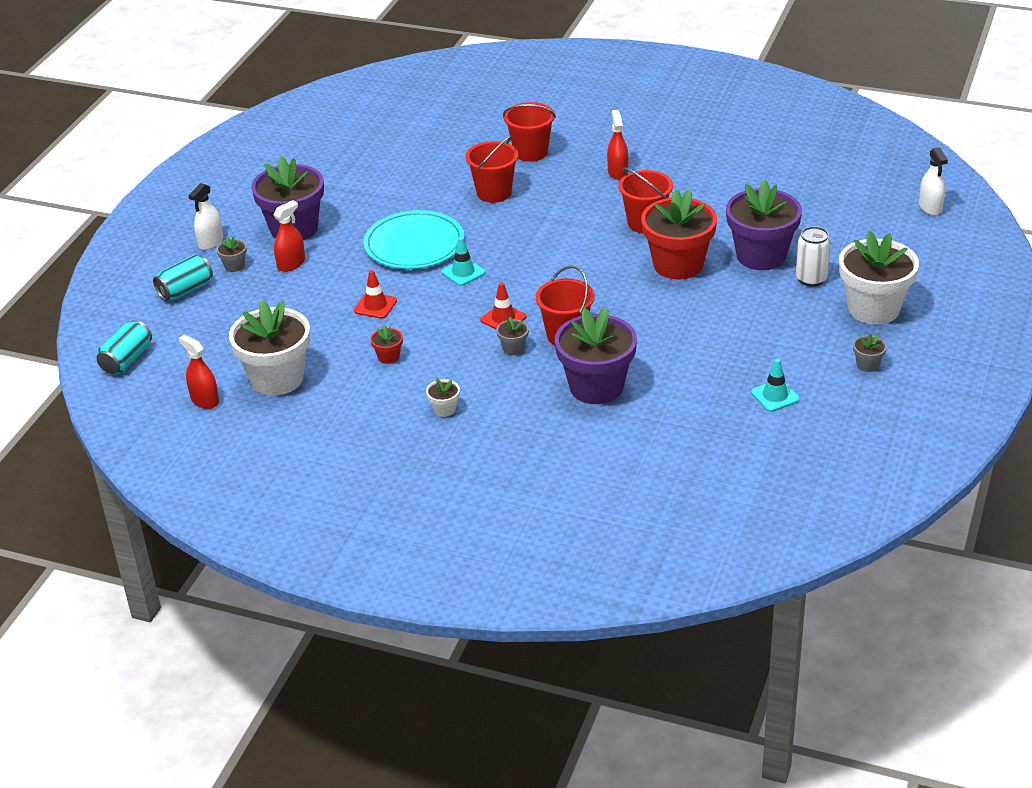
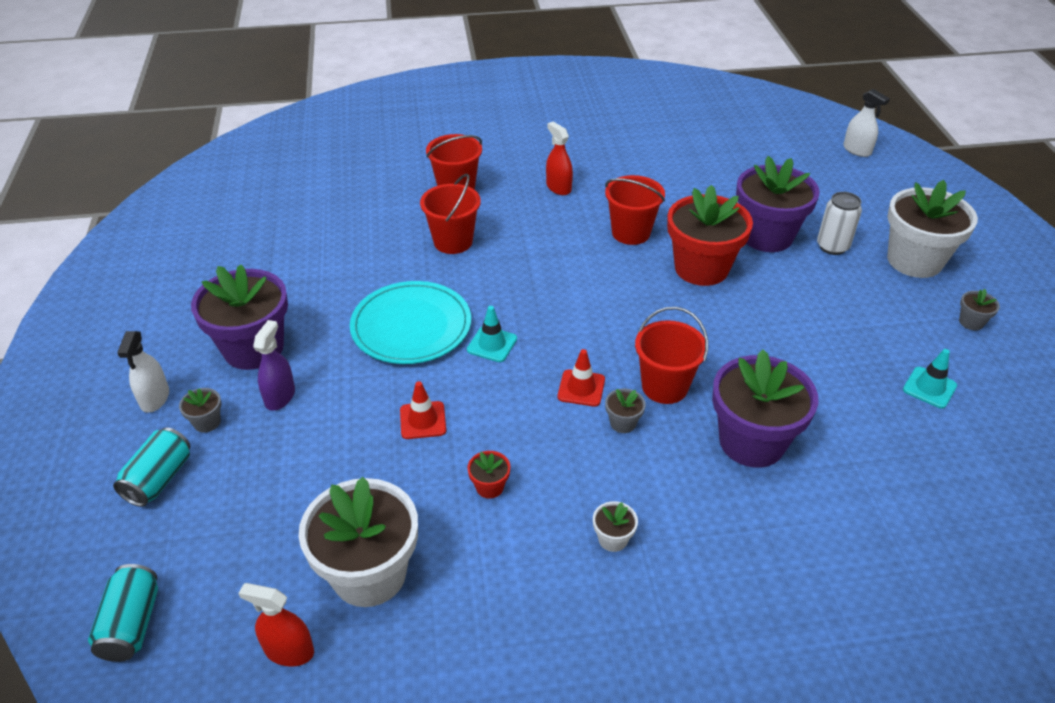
camera: 30 degrees left, 5 degrees up
red spray bottle [274,200,305,272] -> purple spray bottle [253,320,295,411]

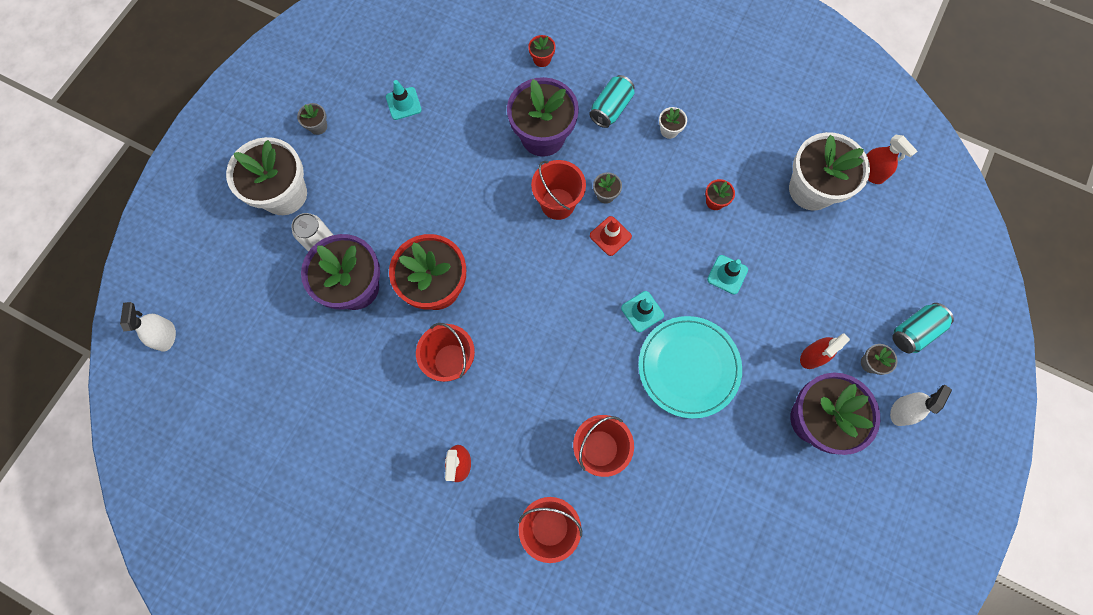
camera: 145 degrees left, 30 degrees up
turquoise can [88,564,158,662] -> turquoise can moved to [590,75,635,128]
purple spray bottle [253,320,295,411] -> red spray bottle [800,334,850,369]
red traffic cone [400,381,446,439] -> turquoise traffic cone [707,255,748,294]
none -> red flower pot [528,35,556,67]

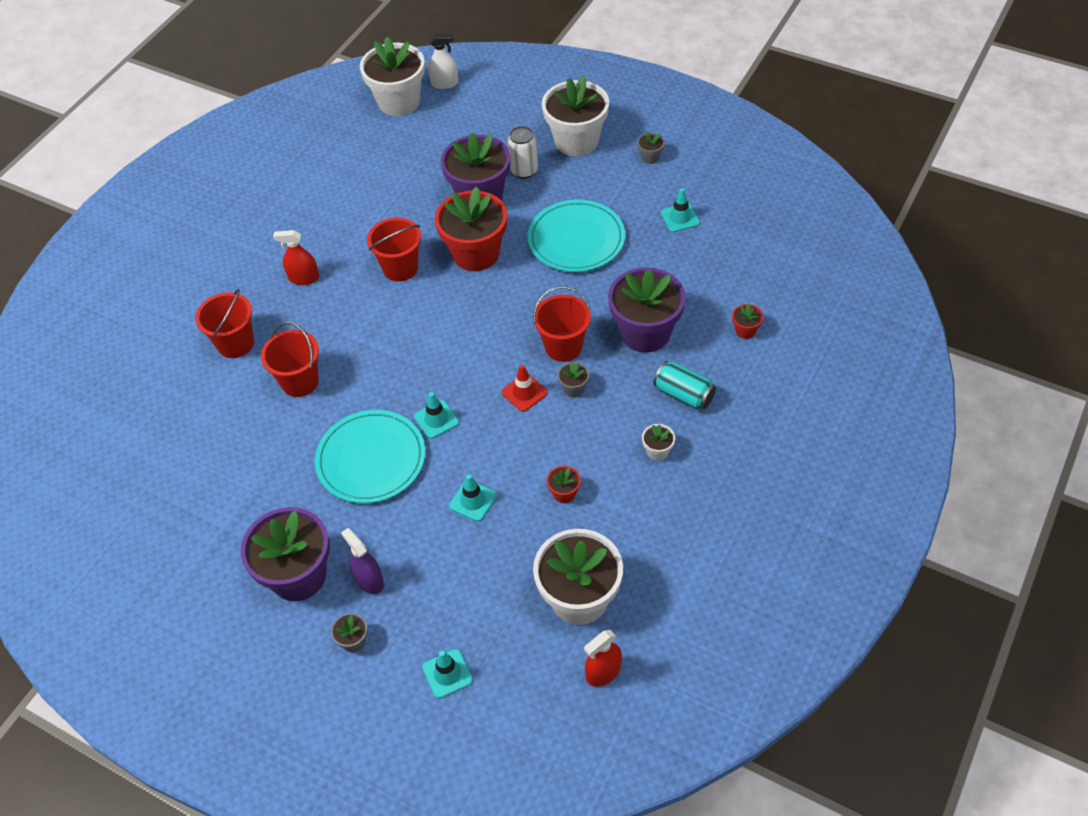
camera: 95 degrees right, 20 degrees down
red spray bottle [800,334,850,369] -> purple spray bottle [341,528,384,594]
white spray bottle [890,385,952,426] -> none
turquoise can [892,303,954,353] -> none
none -> white flower pot [360,37,425,116]
none -> turquoise traffic cone [422,649,473,699]
none -> turquoise plate [528,200,625,272]

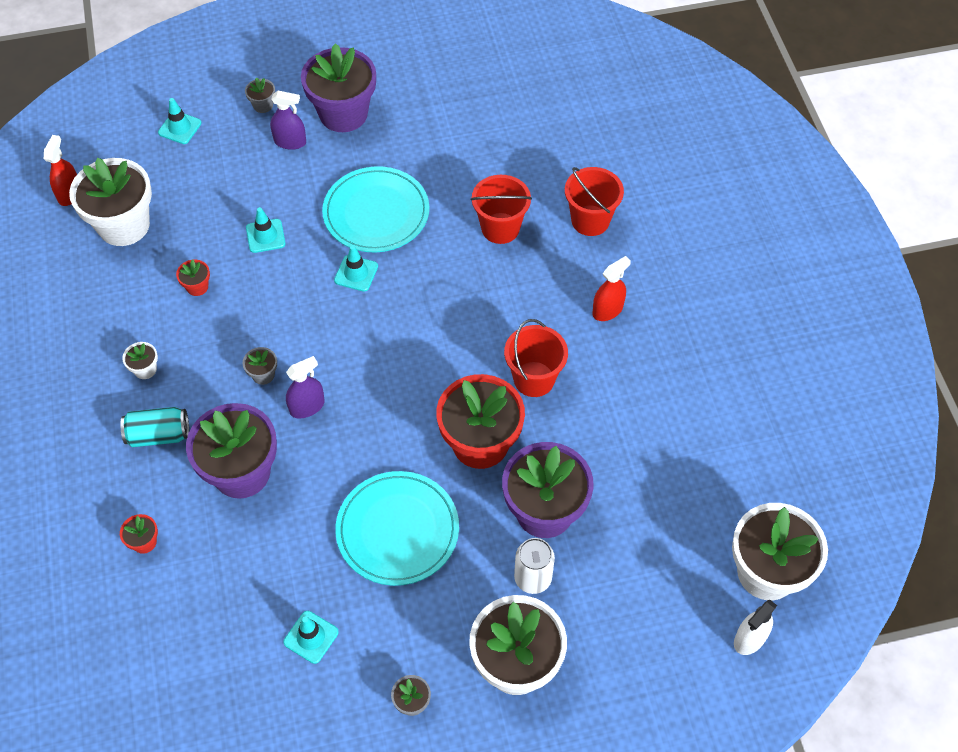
camera: 135 degrees right, 5 degrees up
red traffic cone [502,365,548,412] -> none
red bucket [533,286,591,362] -> purple spray bottle [286,356,324,418]

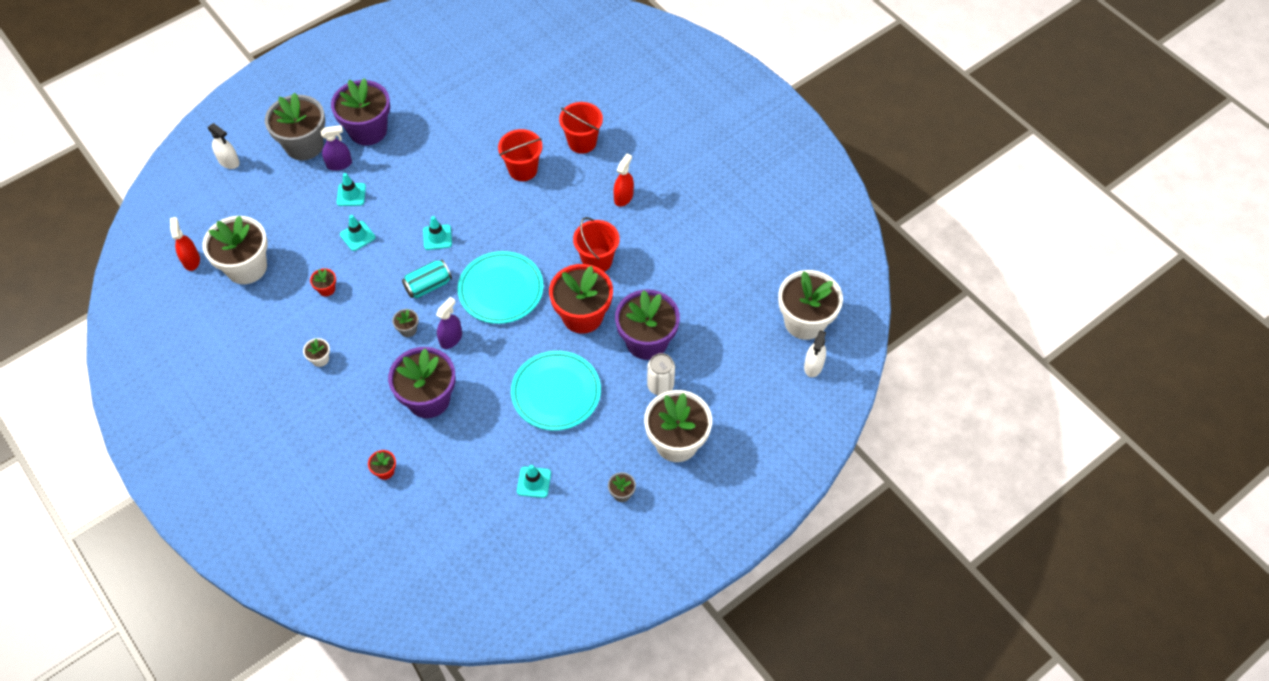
camera: 25 degrees left, 0 degrees up
turquoise can [120,407,189,447] -> turquoise can moved to [402,260,452,298]
turquoise traffic cone [158,98,202,144] -> turquoise traffic cone moved to [337,173,366,206]
grey flower pot [245,78,275,113] -> grey flower pot [265,92,325,161], size x2.43
turquoise plate [322,166,429,252] -> turquoise plate moved to [458,251,544,324]
none -> white spray bottle [208,123,240,169]

